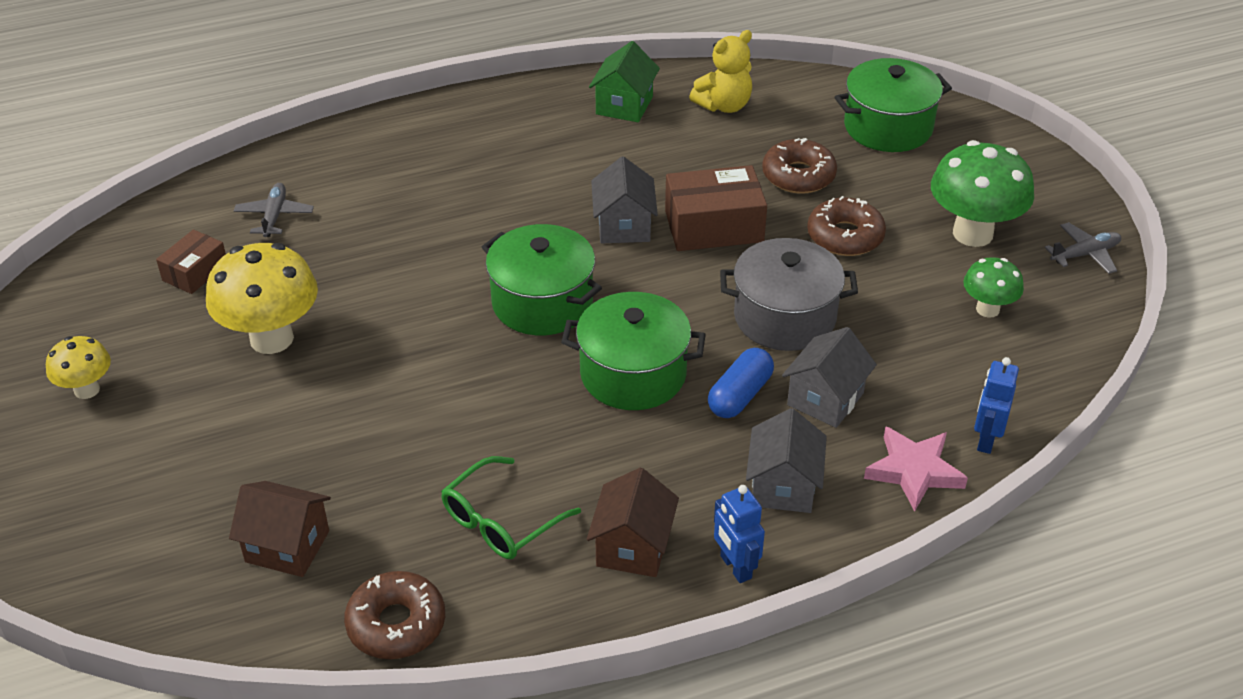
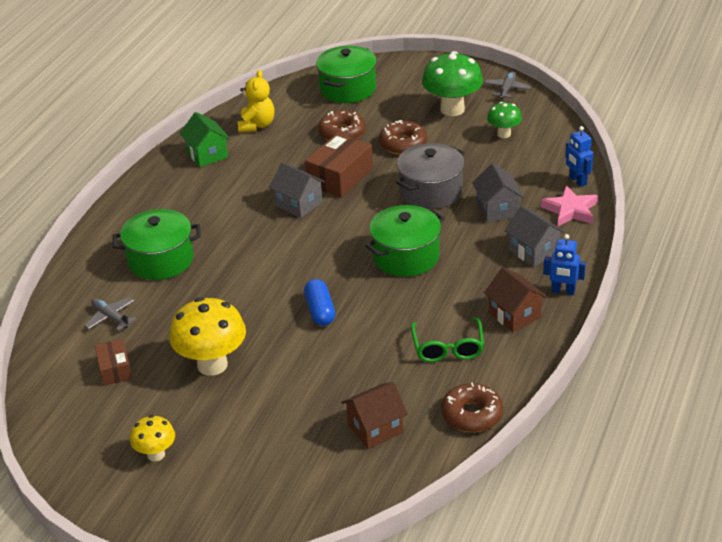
camera: 45 degrees left, 5 degrees down
green pot [482,224,602,335] -> green pot moved to [113,209,201,280]
blue capsule [708,348,774,418] -> blue capsule moved to [304,279,335,326]

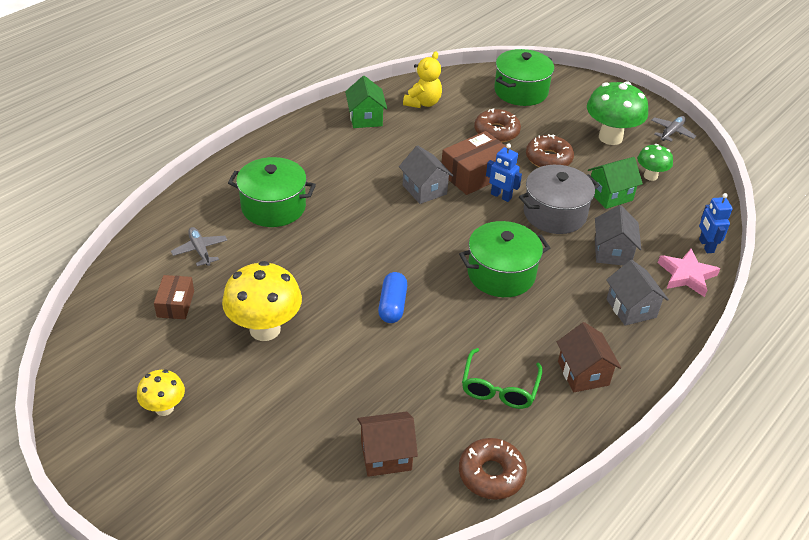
camera: 15 degrees right, 5 degrees up
blue robot [543,234,586,295] -> blue robot moved to [486,144,522,202]
none -> green house [588,157,643,209]

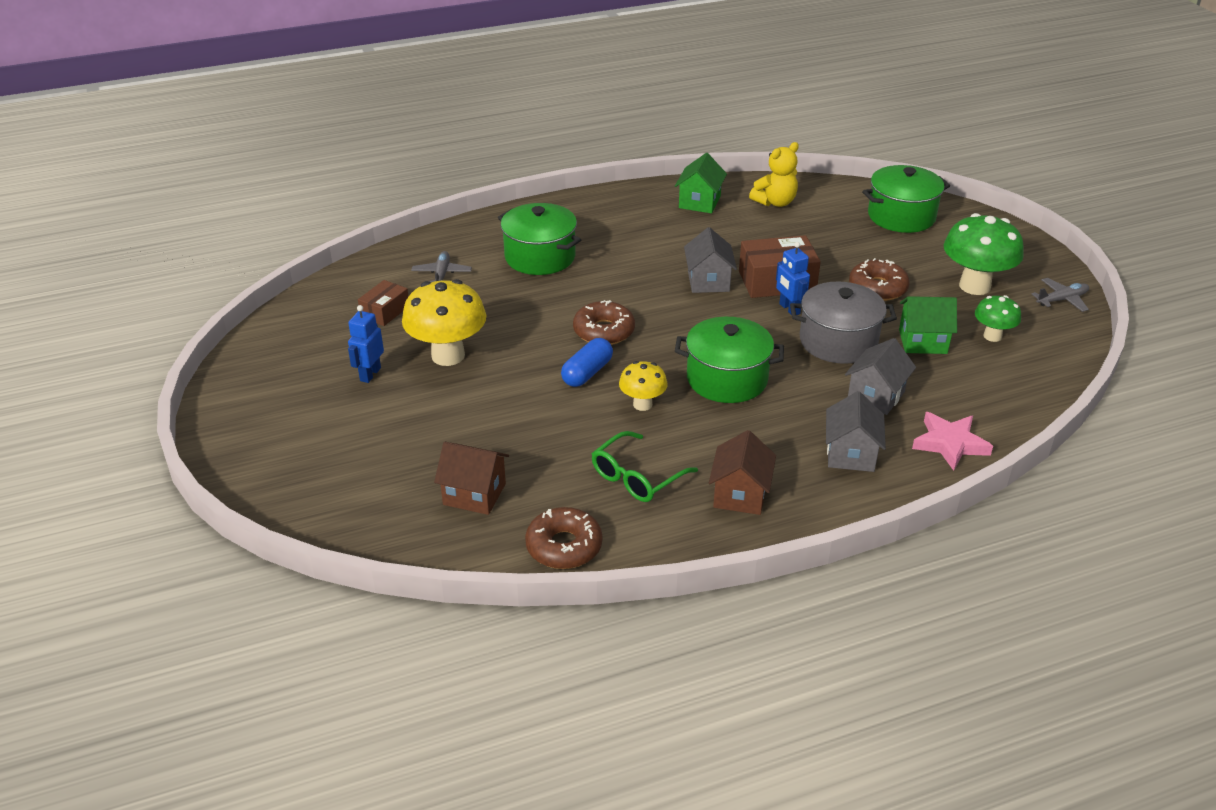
camera: 30 degrees right, 5 degrees down
yellow mushroom [137,370,185,416] -> yellow mushroom moved to [619,361,668,411]
brown donut [474,108,521,142] -> brown donut moved to [573,300,635,345]
blue robot [699,193,733,253] -> blue robot moved to [348,305,384,383]

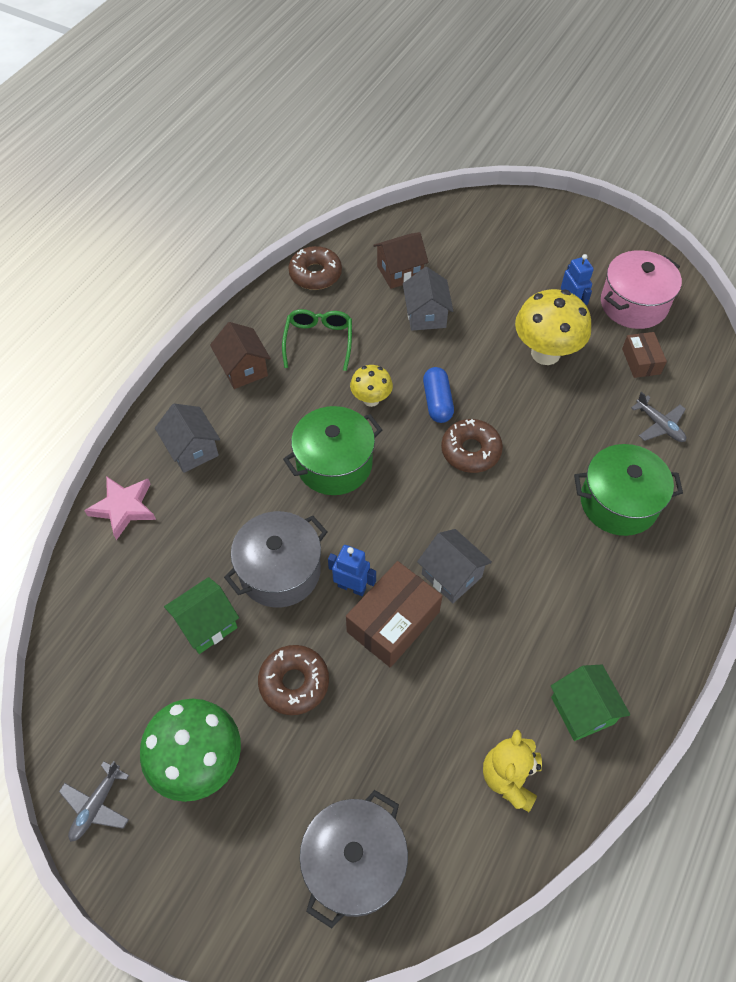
camera: 140 degrees right, 20 degrees up
grey house [845,338,916,415] -> grey house moved to [403,267,453,331]
green pot [862,165,950,233] -> grey pot [300,790,408,929]
green mushroom [975,295,1021,342] -> none
none -> pink pot [601,250,682,329]

